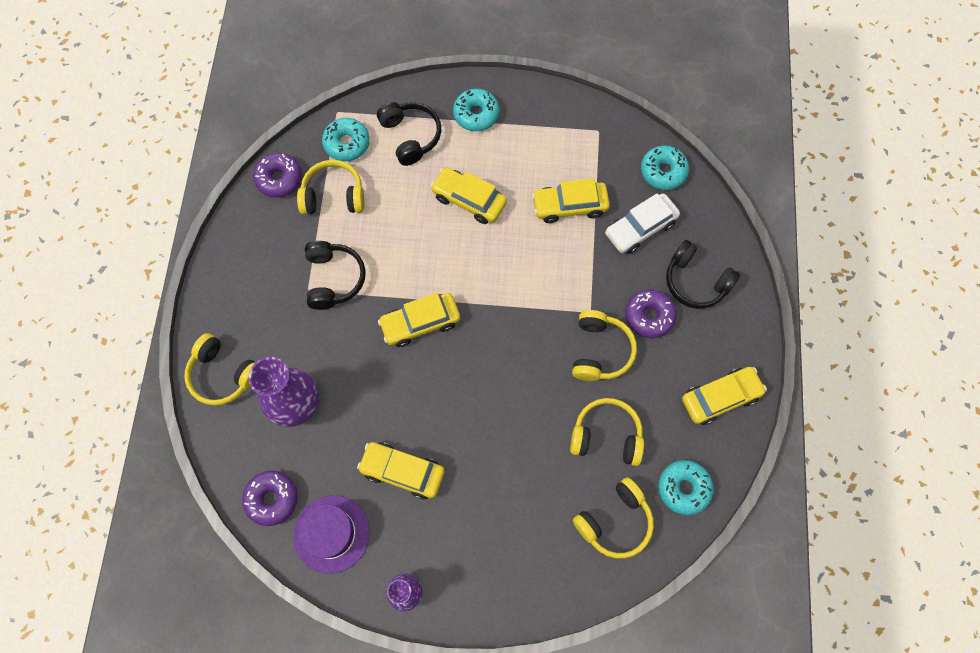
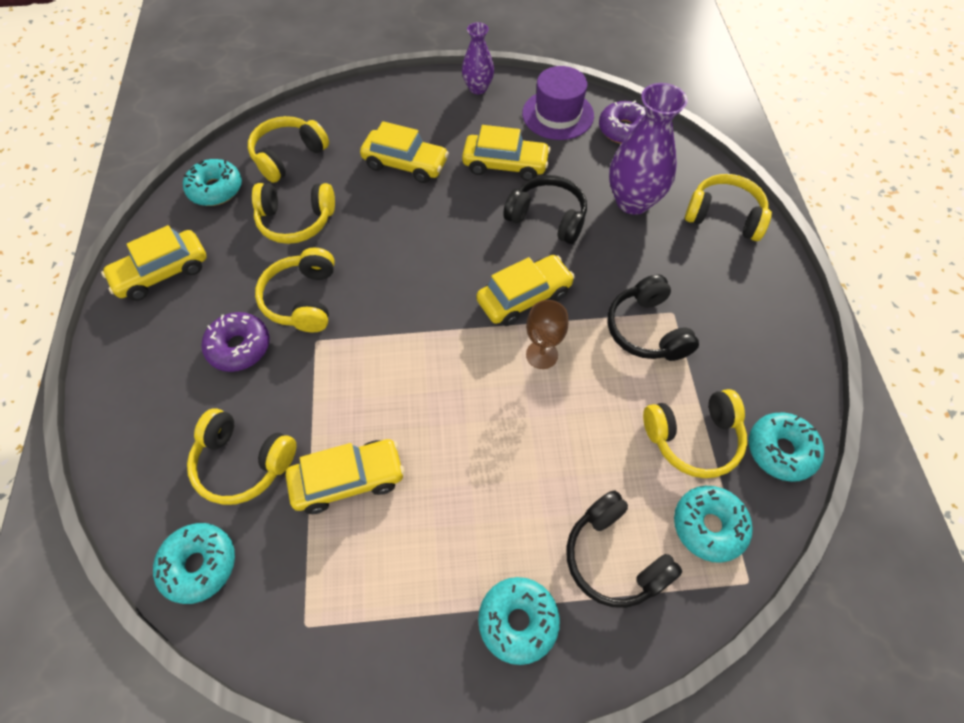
camera: 170 degrees right, 10 degrees down
purple donut [253,153,302,198] -> turquoise donut [749,412,824,482]
yellow car [430,167,507,224] -> yellow car moved to [360,121,449,183]
white car [605,194,680,254] -> yellow headphones [187,408,296,505]
black headphones [666,240,740,309] -> black headphones moved to [503,175,587,244]
none -> brown goblet [526,300,568,369]

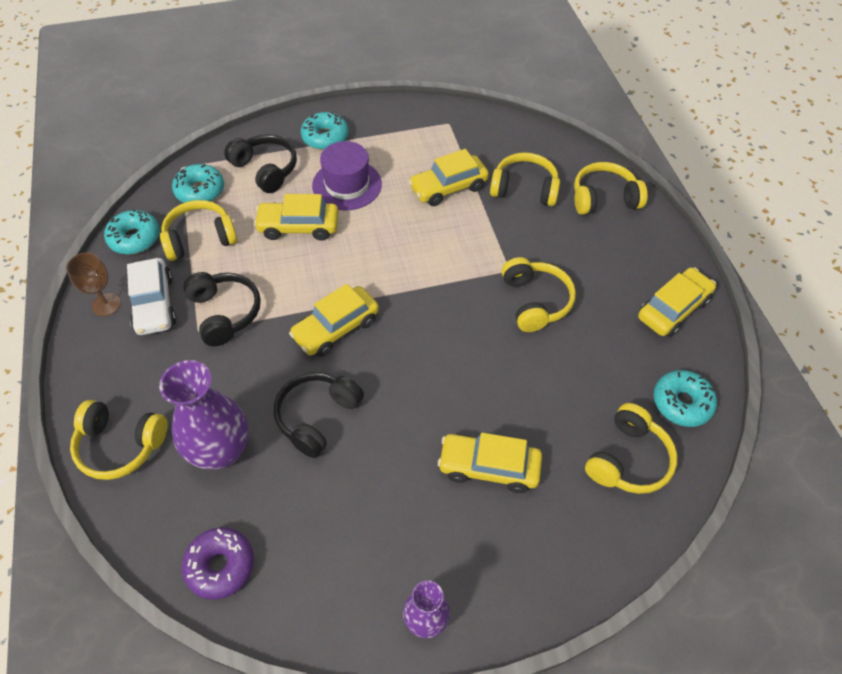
camera: 170 degrees right, 5 degrees down
turquoise donut [153,523,235,604] -> none
purple donut [202,312,270,372] -> none
yellow headphones [252,183,335,244] -> yellow headphones moved to [574,162,648,215]
yellow car [462,125,551,181] -> yellow car moved to [254,194,339,241]
black headphones [503,175,587,244] -> black headphones turned 105 degrees clockwise [274,372,364,458]
purple hat [522,66,594,140] -> purple hat moved to [312,141,382,211]
brown goblet [526,300,568,369] -> brown goblet moved to [66,253,121,316]
none -> white car [127,258,176,335]

